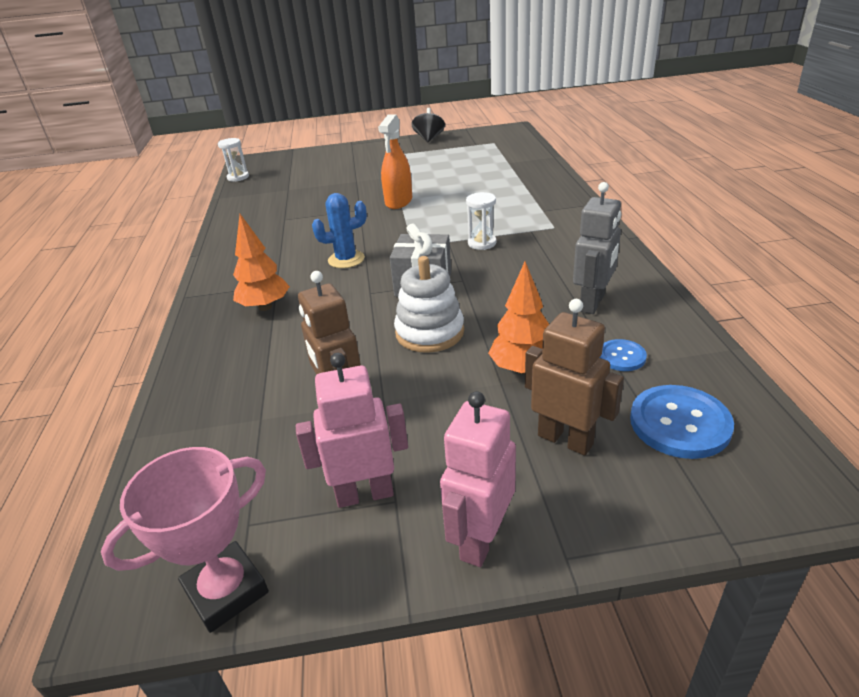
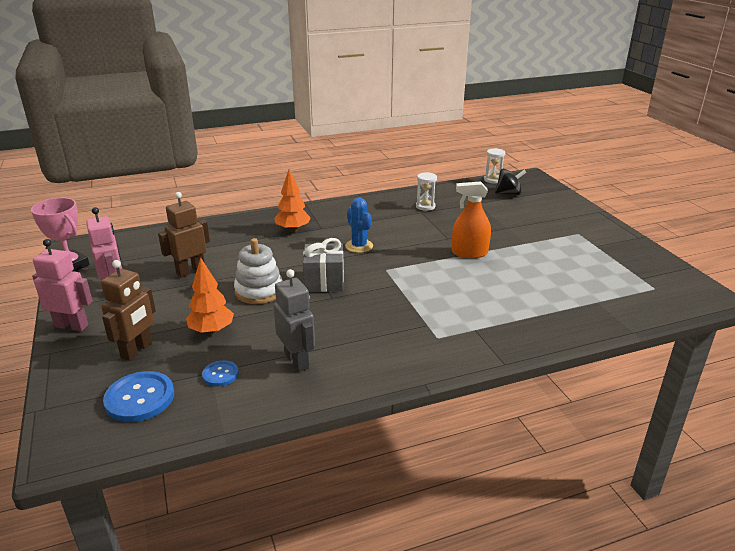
camera: 75 degrees right, 5 degrees down
black spinning top [411,108,445,143] -> black spinning top moved to [495,169,527,195]
white hourglass [466,192,497,250] -> white hourglass moved to [416,172,437,211]
grey robot [573,182,621,314] -> grey robot turned 135 degrees counterclockwise [273,269,315,372]

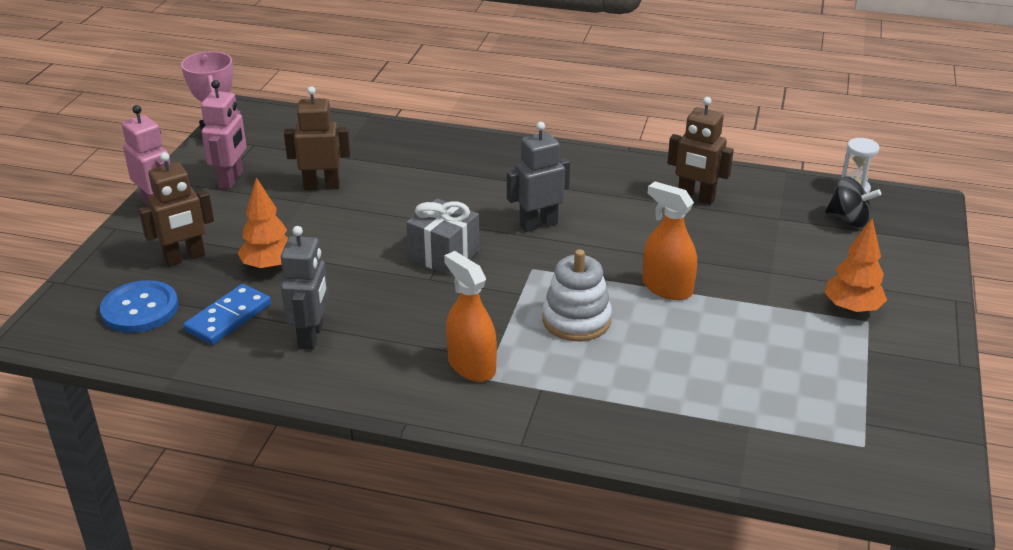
camera: 35 degrees right, 5 degrees up
blue button [202,360,239,387] -> blue domino [183,284,271,345]
white stacking toy [234,238,283,304] -> white stacking toy moved to [543,249,612,341]
orange tree [274,169,311,232] -> orange tree moved to [824,219,887,314]
blue cactus [345,197,373,253] -> grey robot [507,122,570,232]
white hourglass [416,172,437,211] -> brown robot [668,97,734,205]
none -> orange spray bottle [444,251,497,382]

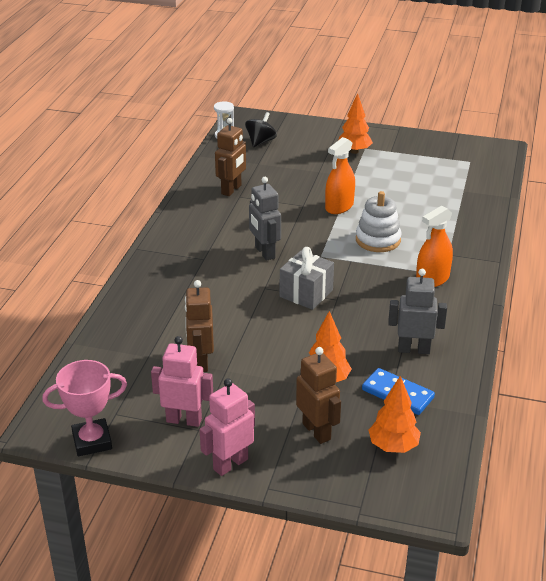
camera: 90 degrees left, 0 degrees up
blue button [100,280,178,333] -> orange tree [369,376,421,453]

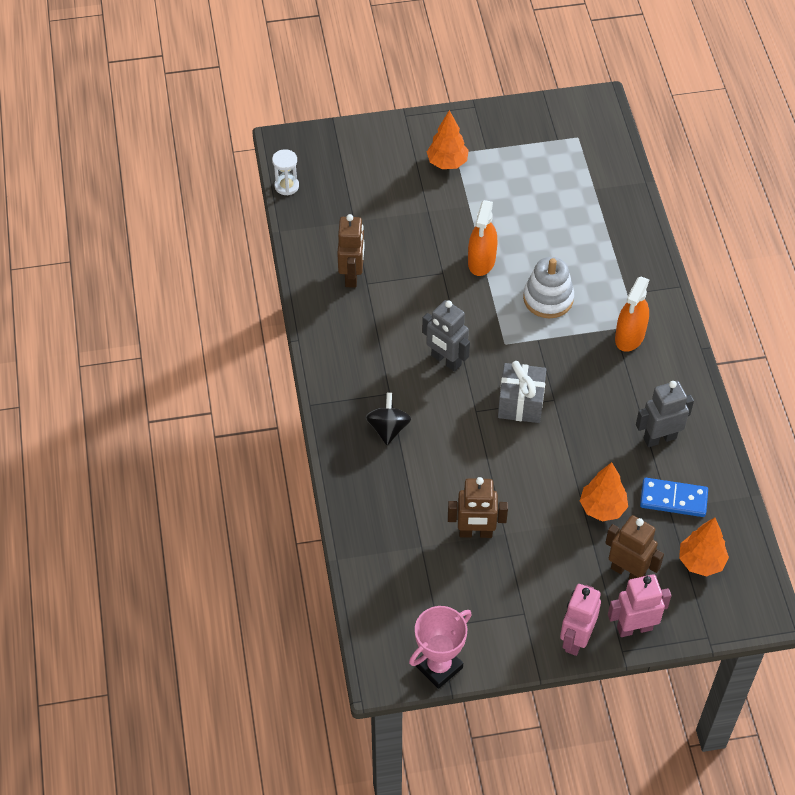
camera: 25 degrees left, 20 degrees up
pink robot [151,336,213,427] -> pink robot moved to [608,574,671,637]
brown robot [185,280,214,372] -> brown robot turned 60 degrees counterclockwise [448,477,508,538]
black spinning top [245,112,277,147] -> black spinning top moved to [365,392,411,445]

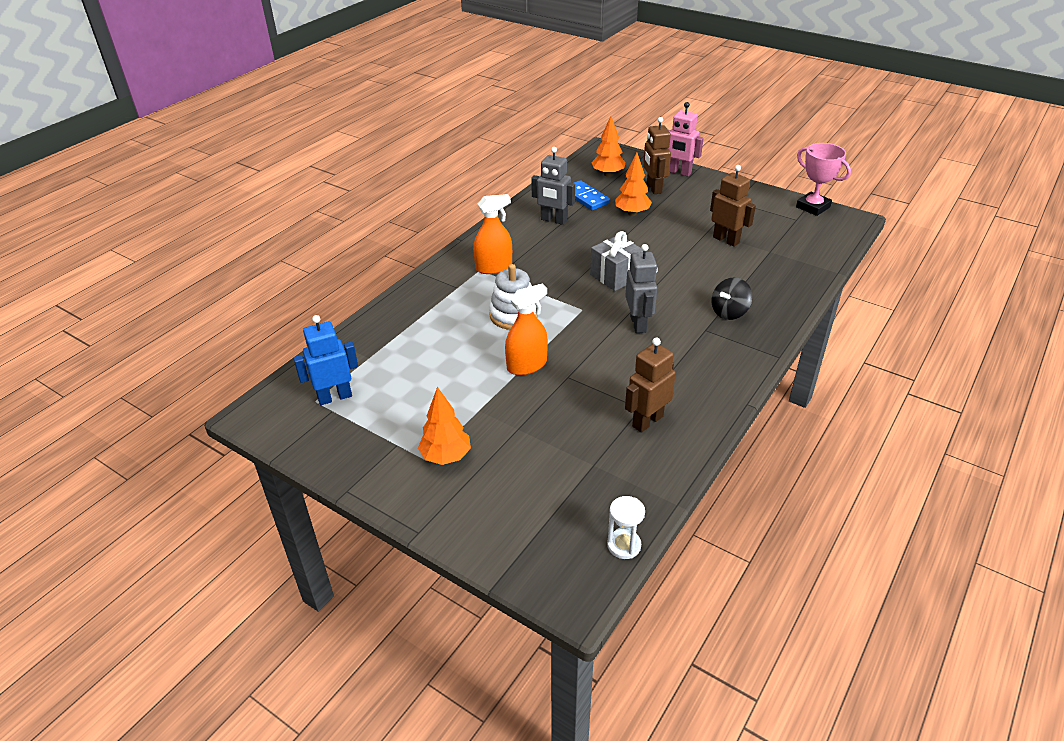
camera: 135 degrees left, 15 degrees down
pink trophy [409,606,472,689] -> pink trophy turned 45 degrees clockwise [796,143,851,216]
pink robot [560,584,601,656] -> none
none -> blue robot [293,315,358,405]

